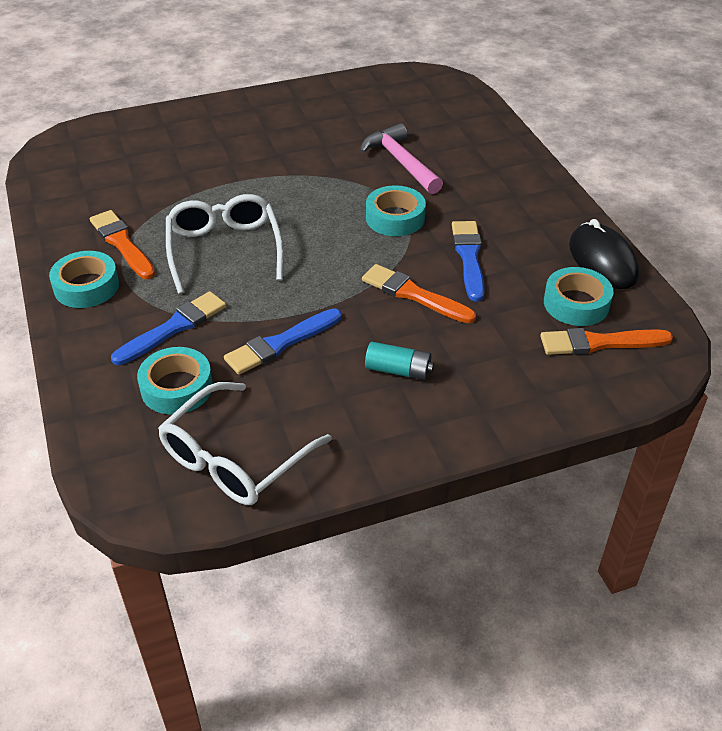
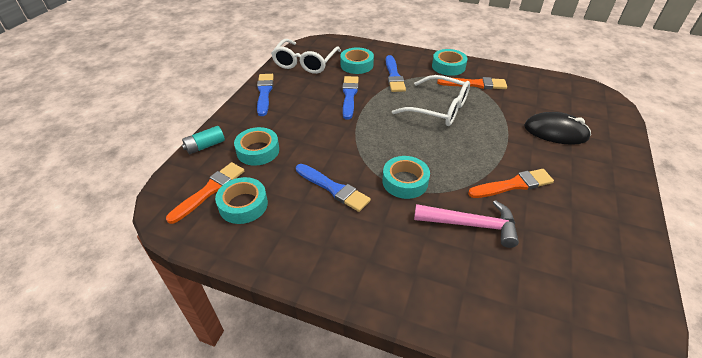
camera: 130 degrees right, 0 degrees up
white glasses [158,382,332,505] -> white glasses turned 150 degrees counterclockwise [271,39,341,74]
orange brush [362,264,476,324] -> orange brush moved to [468,169,554,198]
turquoise battery [365,342,434,380] -> turquoise battery moved to [182,126,225,154]
black mouse [569,219,639,289] -> black mouse moved to [524,112,591,145]
none -> turquoise tape [234,127,279,166]
none -> blue brush [257,74,274,116]

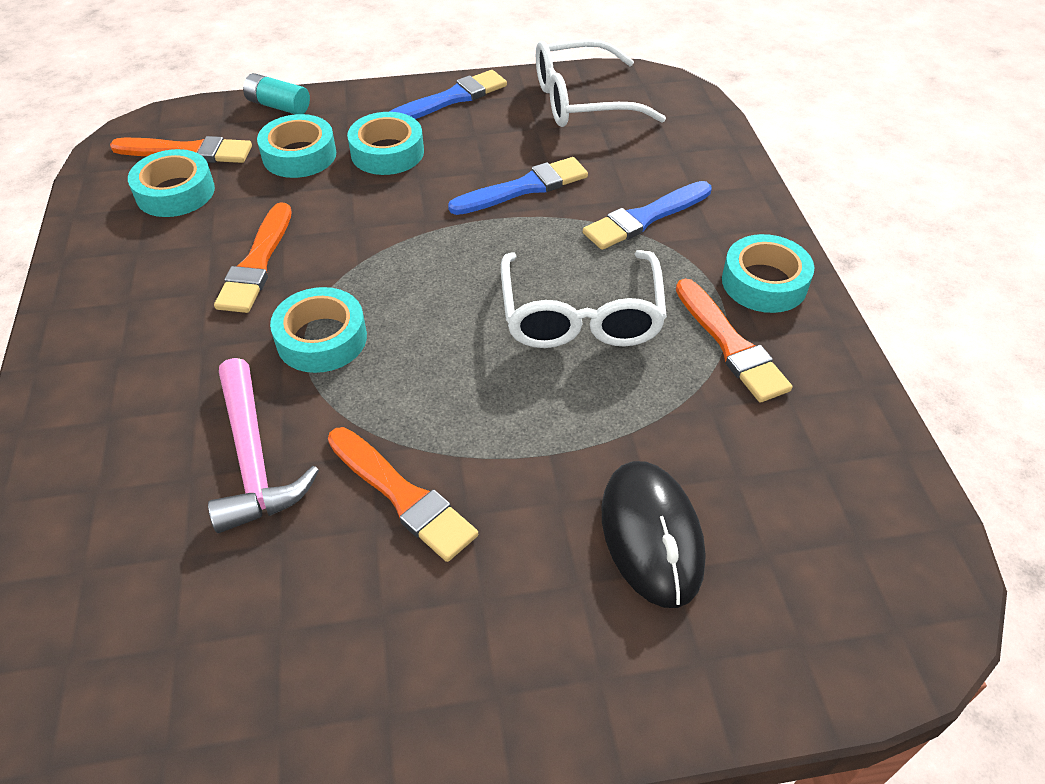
camera: 60 degrees right, 5 degrees up
blue brush [296,164,371,212] -> orange brush [214,202,292,313]
turquoise tape [340,47,374,74] -> turquoise tape moved to [347,112,424,175]

